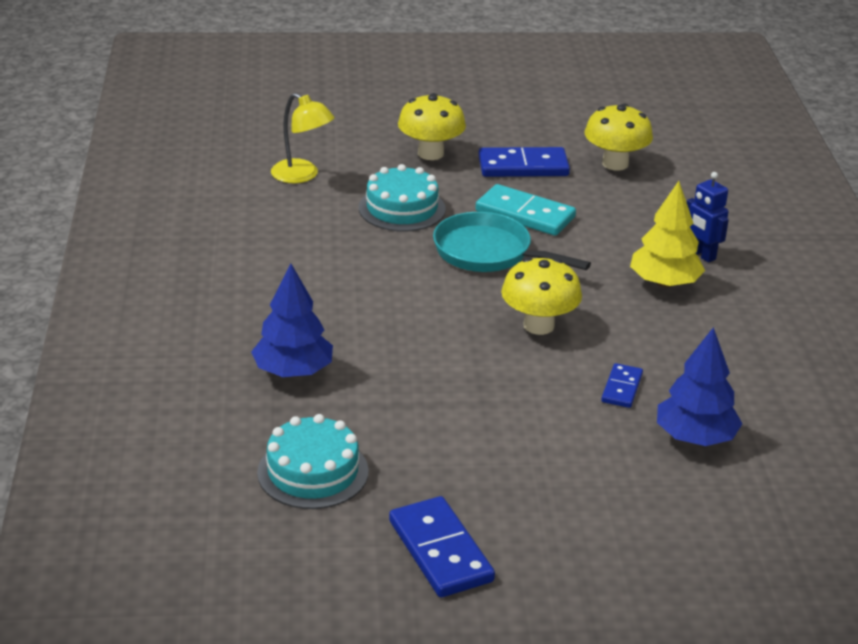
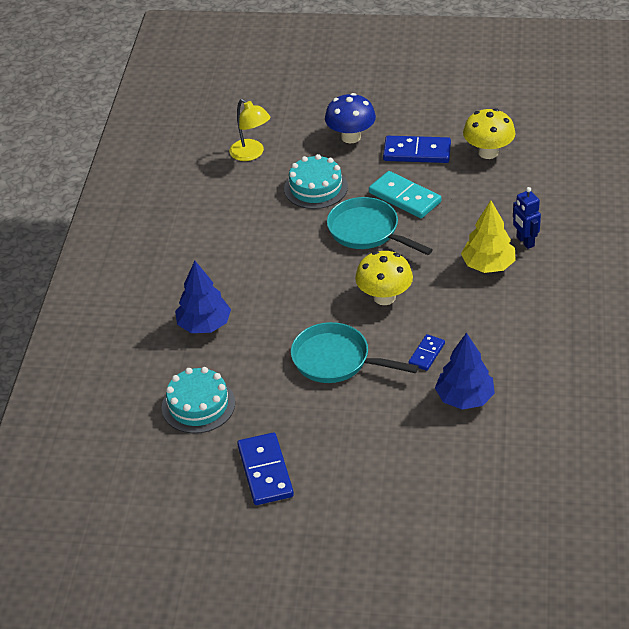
camera: 15 degrees right, 10 degrees up
yellow mushroom [398,93,466,160] -> blue mushroom [325,93,376,143]
none -> turquoise pan [291,322,419,383]

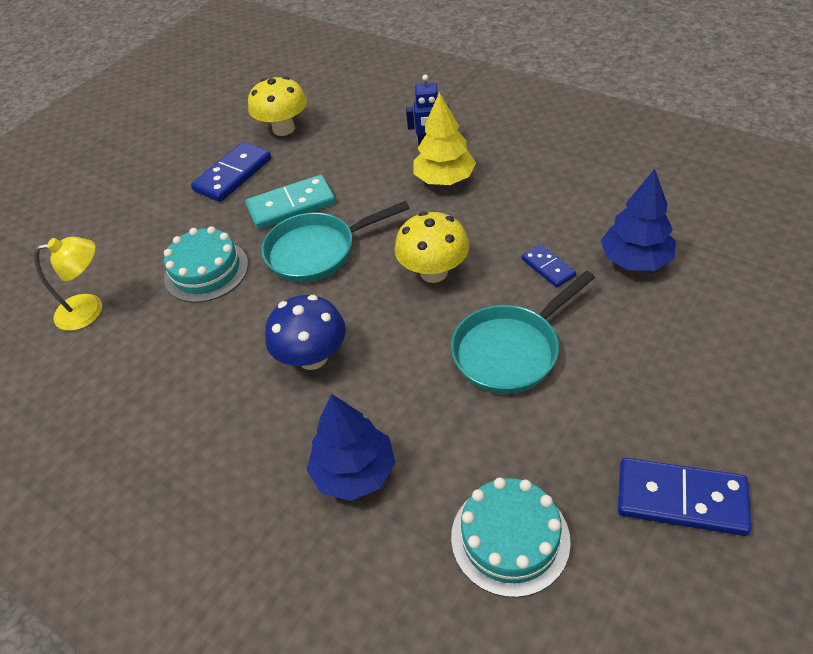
camera: 60 degrees left, 5 degrees up
blue mushroom [325,93,376,143] -> blue mushroom moved to [265,295,346,370]

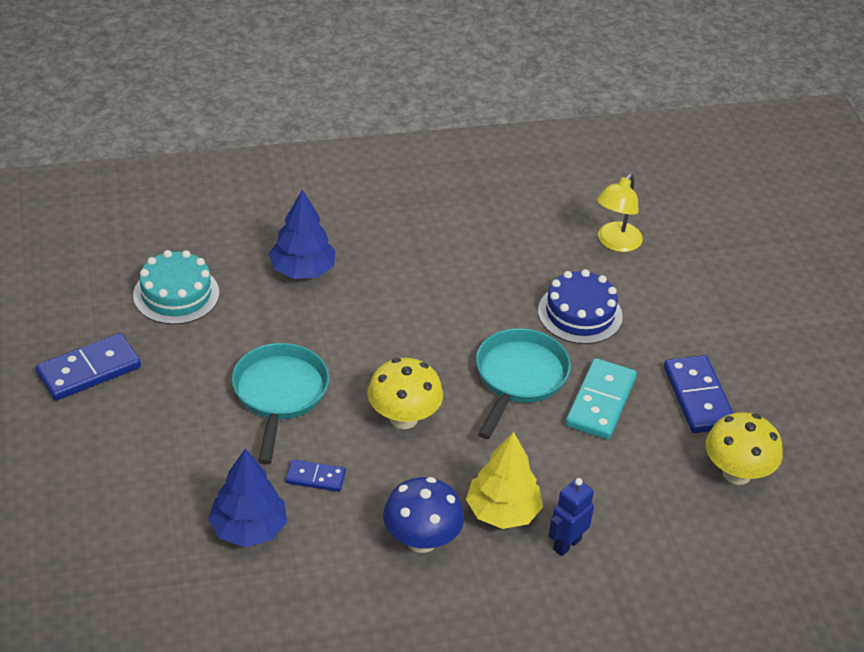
camera: 125 degrees right, 5 degrees down
turquoise cake [164,226,248,303] -> blue cake [538,269,623,344]
blue mushroom [265,295,346,370] -> blue mushroom moved to [383,477,464,553]

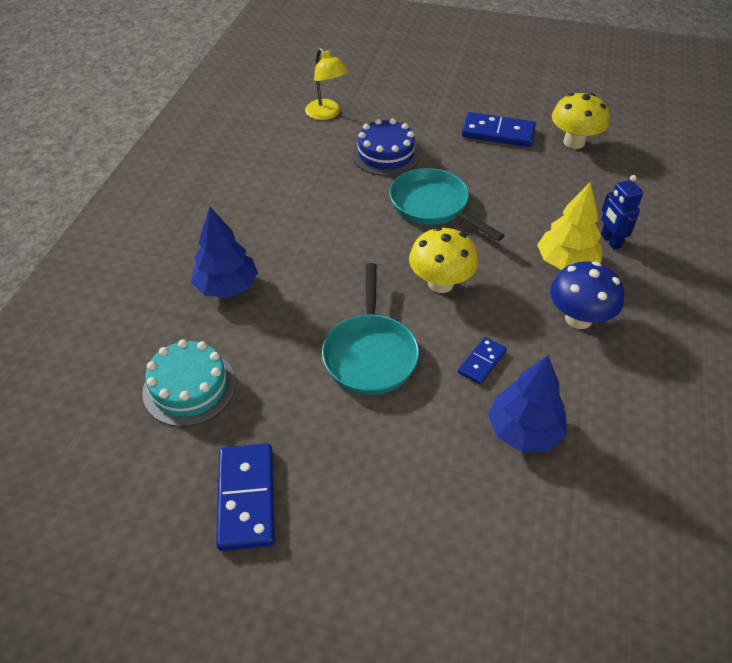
camera: 60 degrees left, 5 degrees up
turquoise pan [232,343,329,465] -> turquoise pan turned 120 degrees counterclockwise [322,263,419,395]
turquoise domino [565,358,637,440] -> none

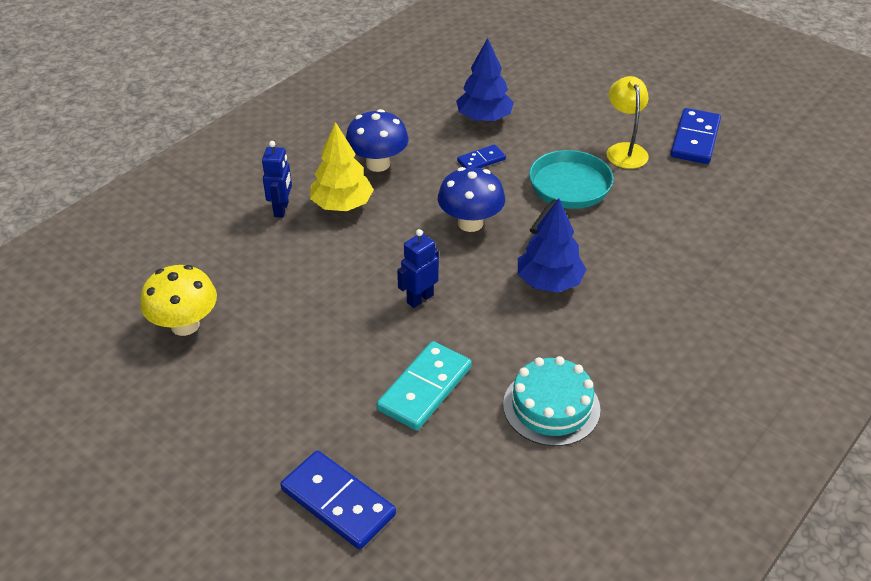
camera: 155 degrees left, 5 degrees down
turquoise cake [142,339,236,427] -> turquoise cake moved to [503,356,600,446]
blue tree [191,207,258,298] -> blue tree moved to [518,198,587,293]
yellow lamp [305,48,349,120] -> yellow lamp moved to [606,76,649,169]
blue cake [352,118,420,176] -> turquoise domino [377,341,472,430]
turquoise pan [389,168,505,241] -> blue robot [397,229,439,308]
yellow mushroom [409,227,478,293] -> blue mushroom [438,167,505,232]
blue domino [462,112,536,147] -> blue domino moved to [280,450,396,549]

